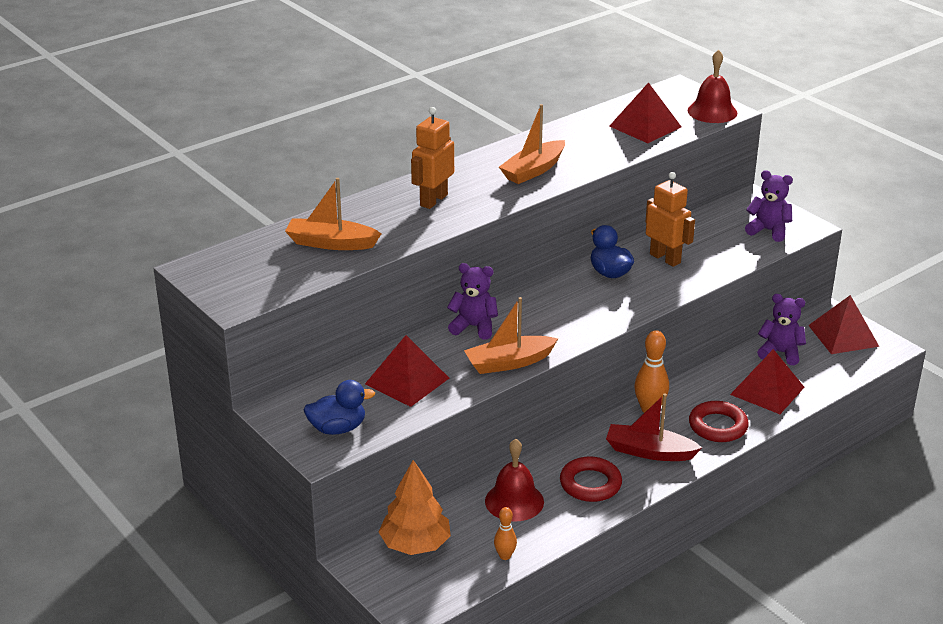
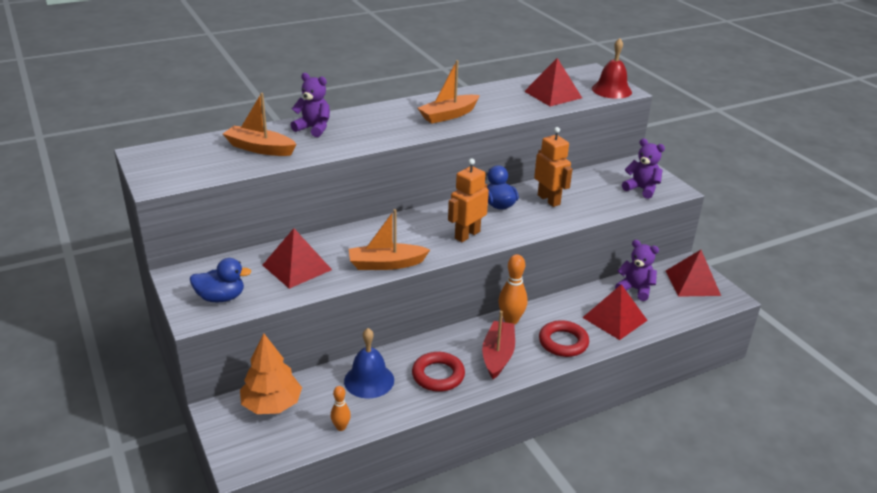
camera: 10 degrees right, 0 degrees up
orange robot [411,107,454,209] -> orange robot moved to [448,158,489,242]
purple teddy bear [447,263,498,340] -> purple teddy bear moved to [291,73,330,137]
red bell [485,439,544,522] -> blue bell [344,328,394,398]
red boat [606,394,702,461] -> red boat turned 75 degrees clockwise [482,311,515,379]

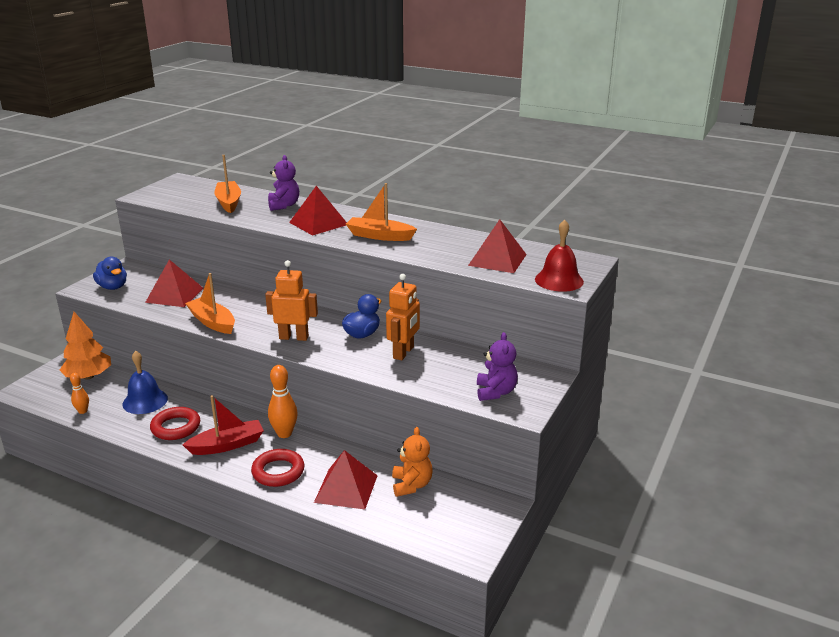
camera: 55 degrees right, 5 degrees down
purple teddy bear [615,240,659,301] -> orange teddy bear [392,427,433,497]
red pyramid [666,250,721,297] -> red pyramid moved to [289,186,347,236]

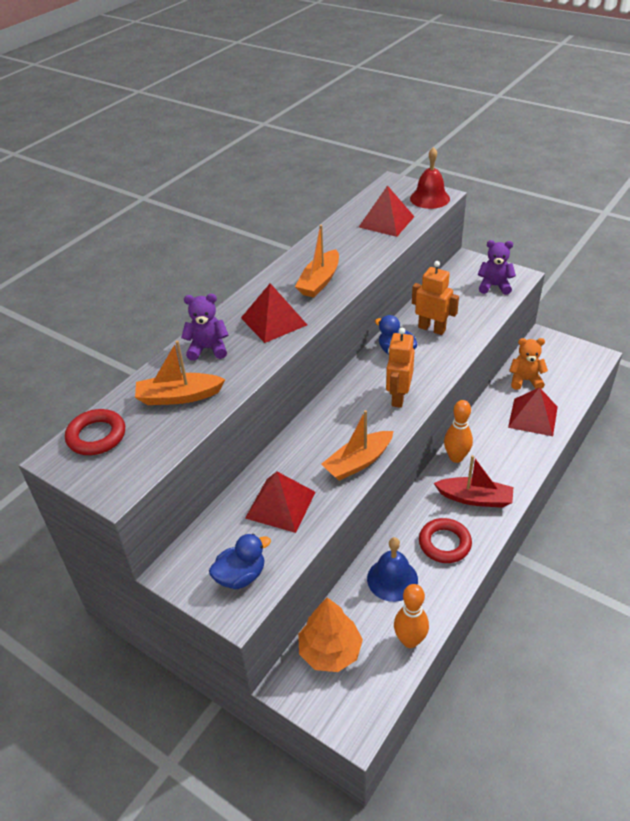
camera: 80 degrees left, 15 degrees up
orange bowling pin [70,373,89,414] -> orange bowling pin [394,584,429,648], size x1.70
red boat [183,395,264,455] -> red boat turned 120 degrees clockwise [434,455,513,508]
red ring [251,449,305,487] -> red ring moved to [65,409,125,455]

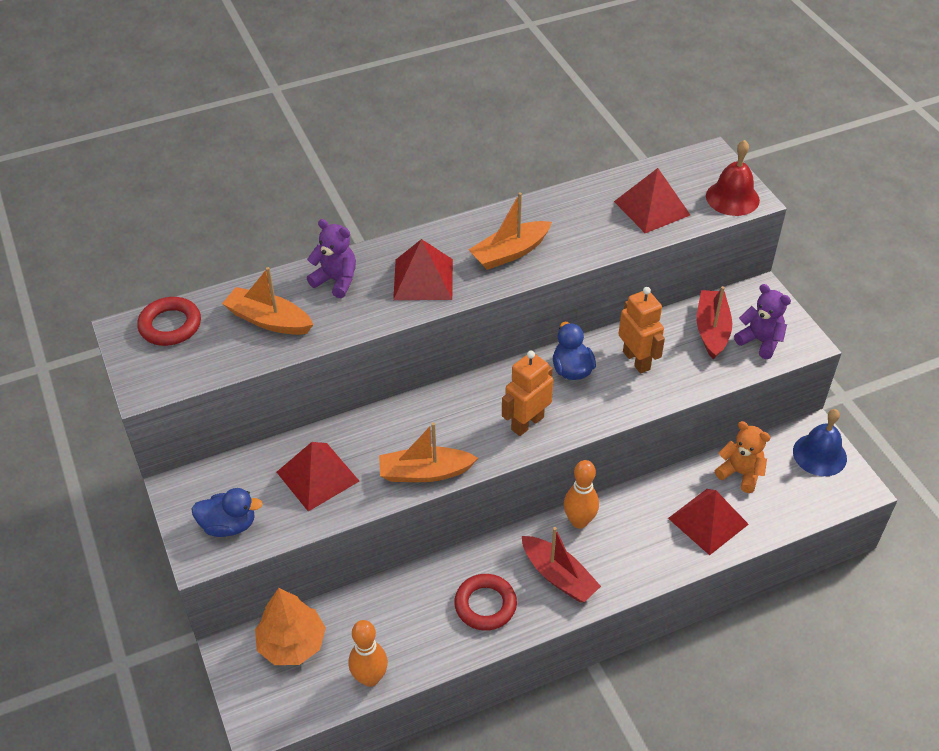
camera: 30 degrees right, 5 degrees up
blue bell [367,537,418,602] -> blue bell moved to [793,409,847,476]
none -> red boat [697,286,732,360]

